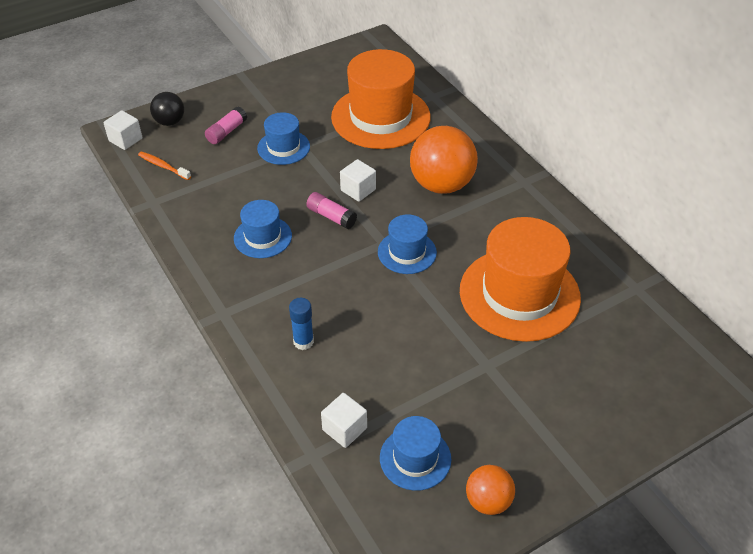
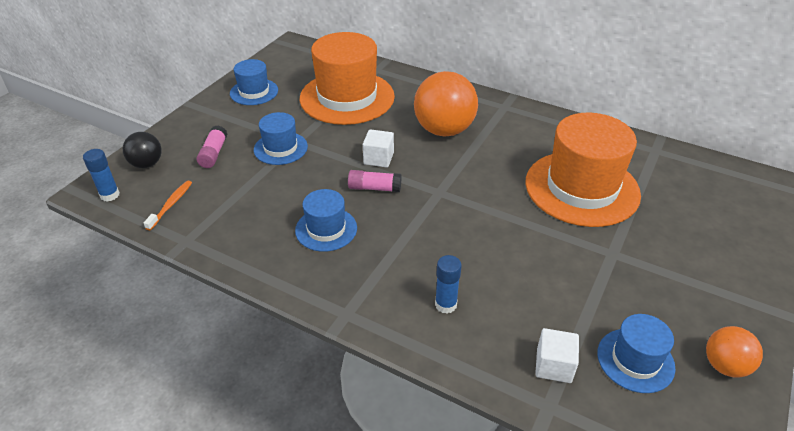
camera: 30 degrees left, 5 degrees down
white cube [103,110,143,150] -> blue glue stick [83,149,120,202]
orange toothbrush [138,151,191,180] -> orange toothbrush turned 105 degrees clockwise [144,181,192,230]
blue hat [378,214,437,274] -> blue hat moved to [230,59,278,105]

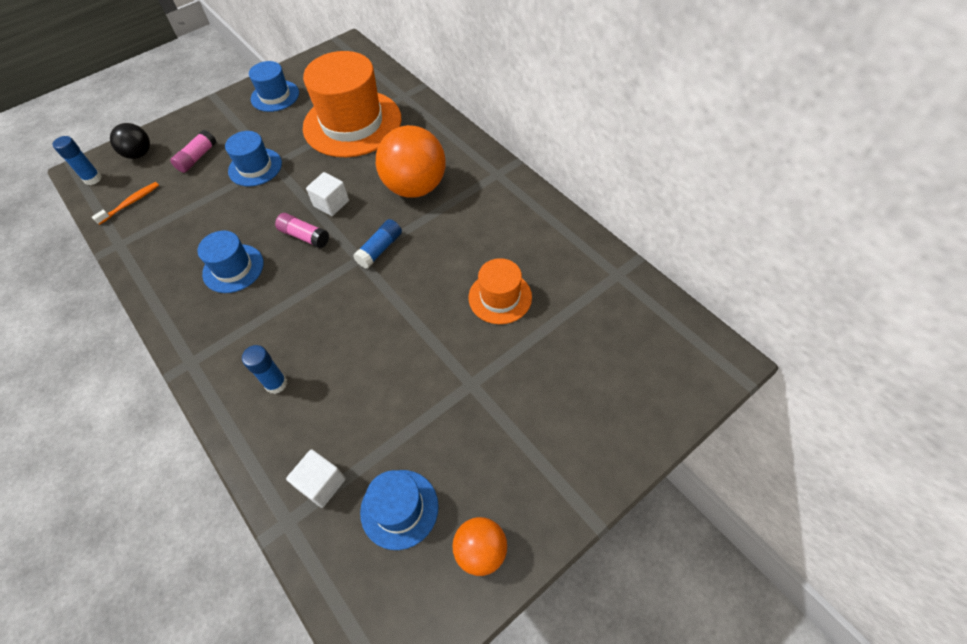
camera: 25 degrees right, 15 degrees up
orange hat [525,113,641,227] -> orange hat [468,258,532,324], size x0.51
none -> blue glue stick [353,219,402,269]

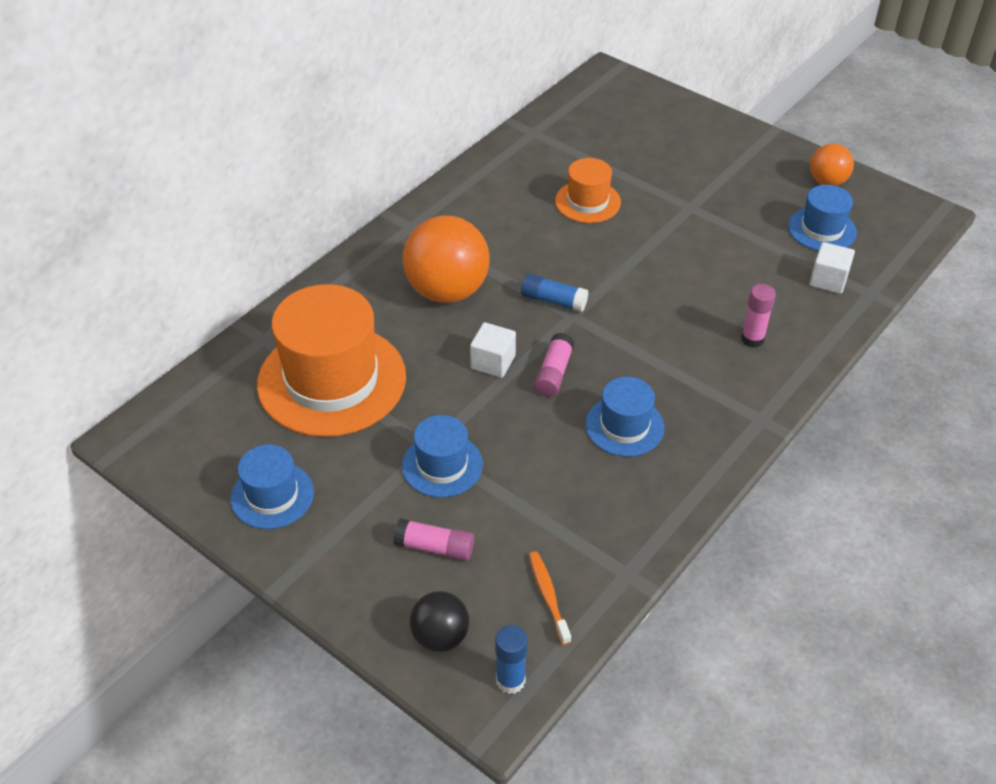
camera: 105 degrees left, 10 degrees down
orange toothbrush [92,182,159,225] -> orange toothbrush turned 45 degrees clockwise [529,551,571,645]
blue glue stick [242,345,287,394] -> pink glue stick [741,284,776,348]

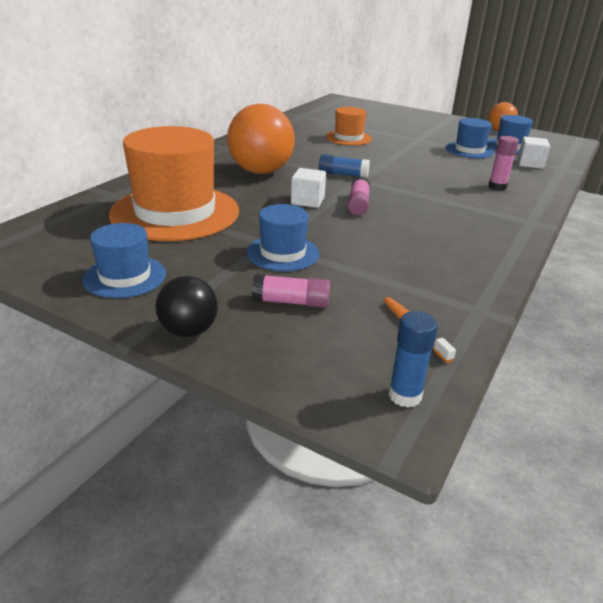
camera: 10 degrees left, 15 degrees down
black ball [410,591,469,652] -> black ball moved to [155,276,218,337]
blue hat [586,377,664,457] -> blue hat moved to [446,118,494,158]

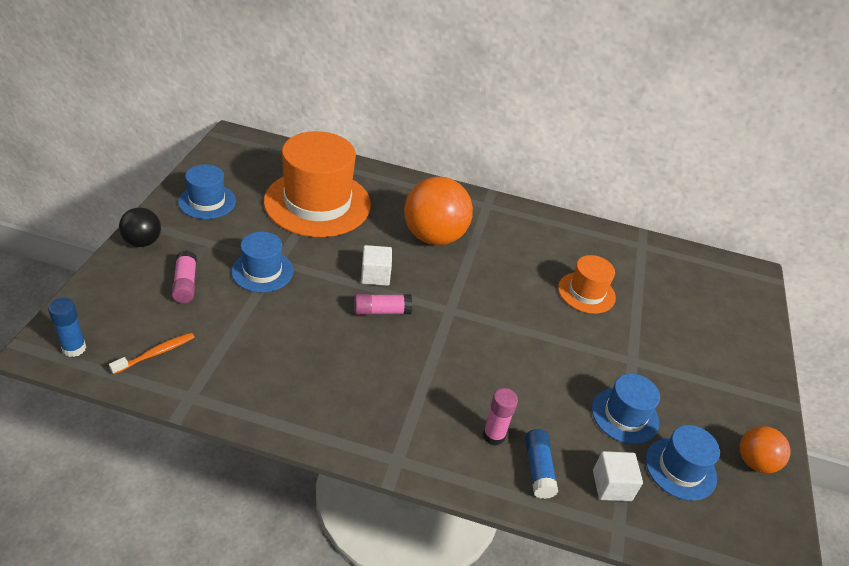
camera: 70 degrees right, 10 degrees up
blue glue stick [319,154,370,178] -> blue glue stick moved to [525,429,558,499]

